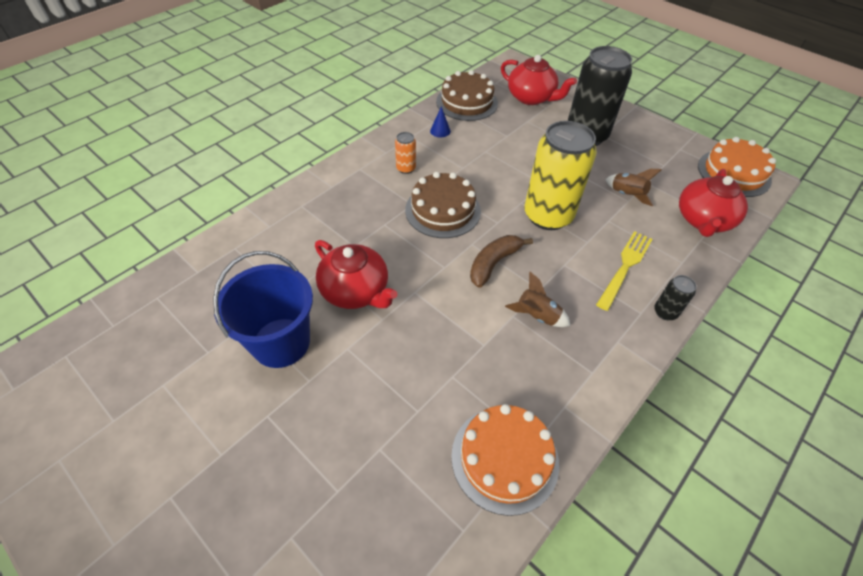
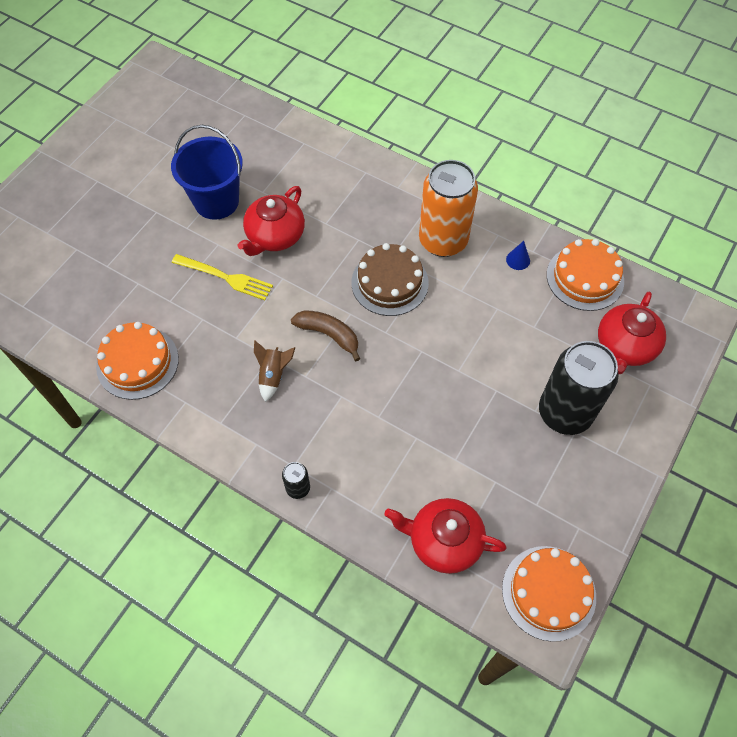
camera: 80 degrees right, 10 degrees up
orange can [395,132,416,174] -> orange can [419,160,478,257], size x2.36
brown cake [436,70,498,121] -> orange cake [547,239,624,311]
yellow can [524,121,597,230] -> none
yellow fork [596,231,652,311] -> yellow fork moved to [172,254,273,300]
brown rocket [605,169,662,206] -> none

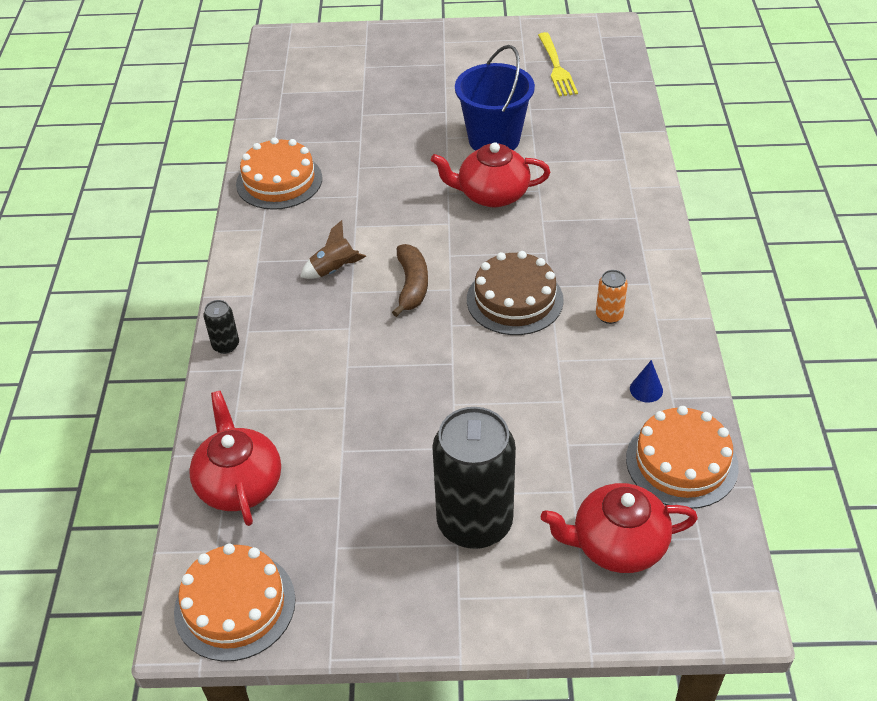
camera: 60 degrees right, 15 degrees down
yellow fork [172,254,273,300] -> yellow fork moved to [538,32,578,97]
orange can [419,160,478,257] -> orange can [596,270,628,324], size x0.42

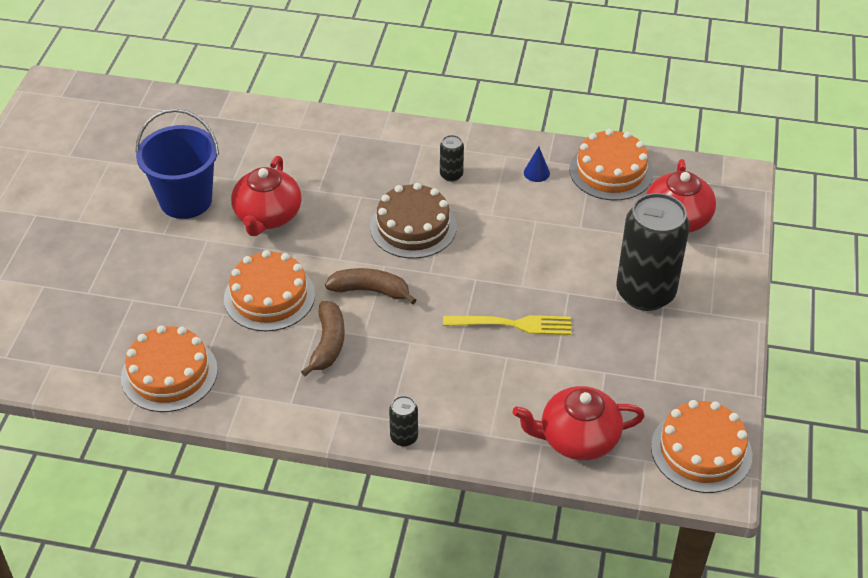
camera: 80 degrees left, 0 degrees up
brown rocket [300,220,366,279] -> brown banana [301,301,345,376]
yellow fork [538,32,578,97] -> yellow fork moved to [443,315,571,335]
orange can [596,270,628,324] -> black can [440,135,464,182]
none -> orange cake [224,250,315,331]

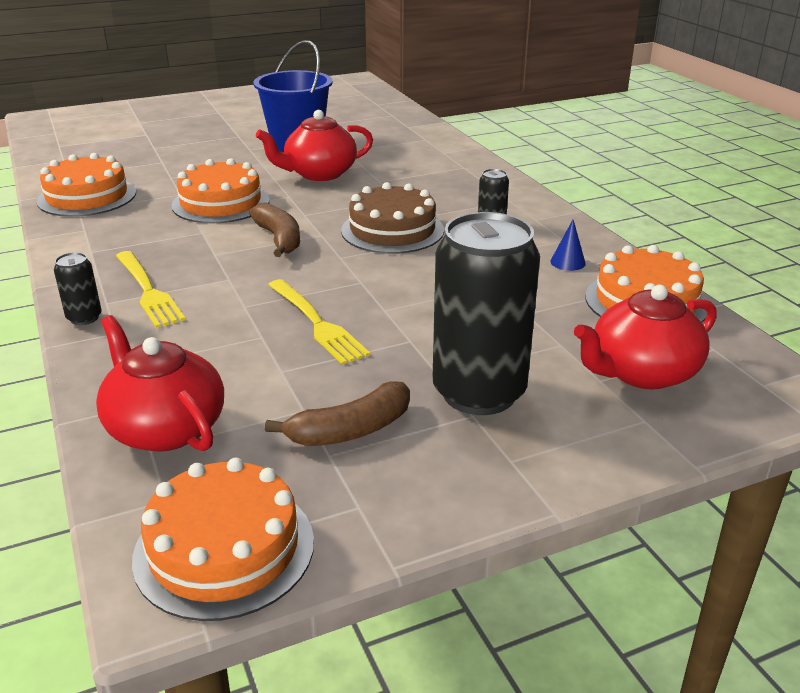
camera: 55 degrees right, 15 degrees down
brown banana [301,301,345,376] -> brown banana moved to [265,381,410,446]
none -> yellow fork [116,251,186,328]

